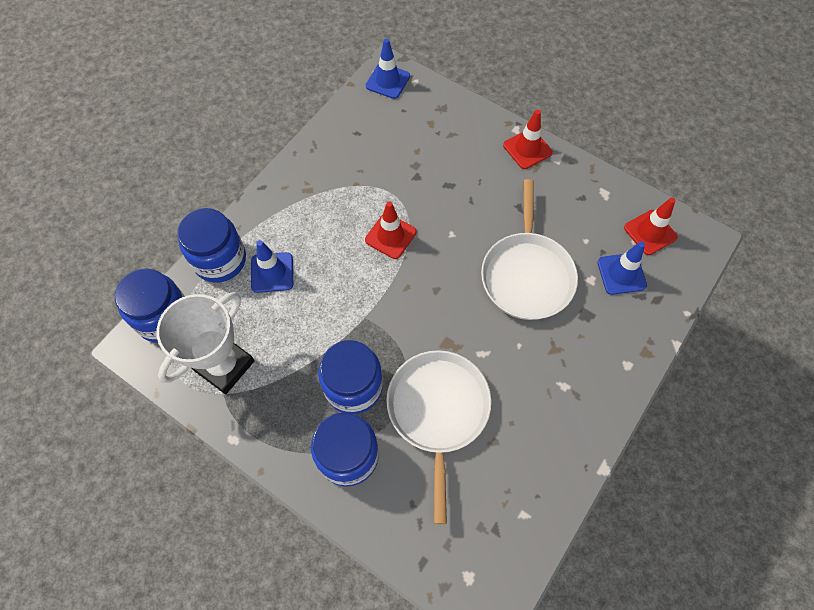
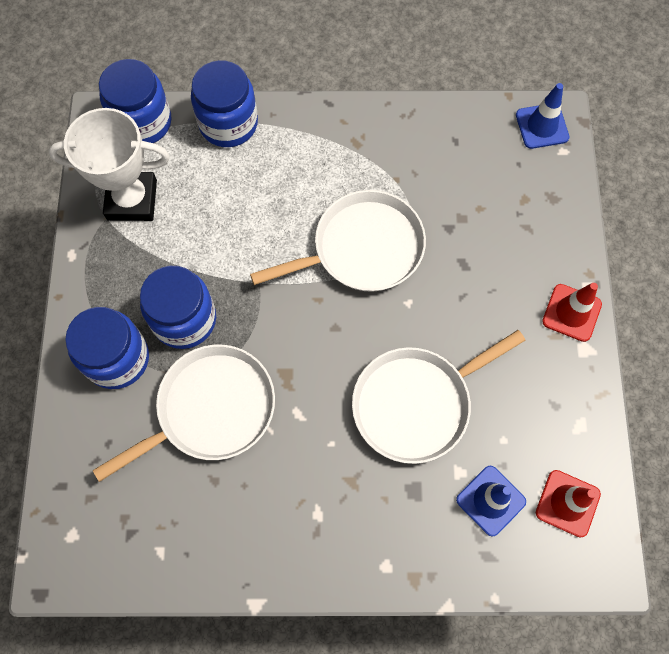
camera: 55 degrees right, 5 degrees up
blue traffic cone [251,240,293,293] -> none
red traffic cone [365,201,416,259] -> white pan [250,190,426,292]

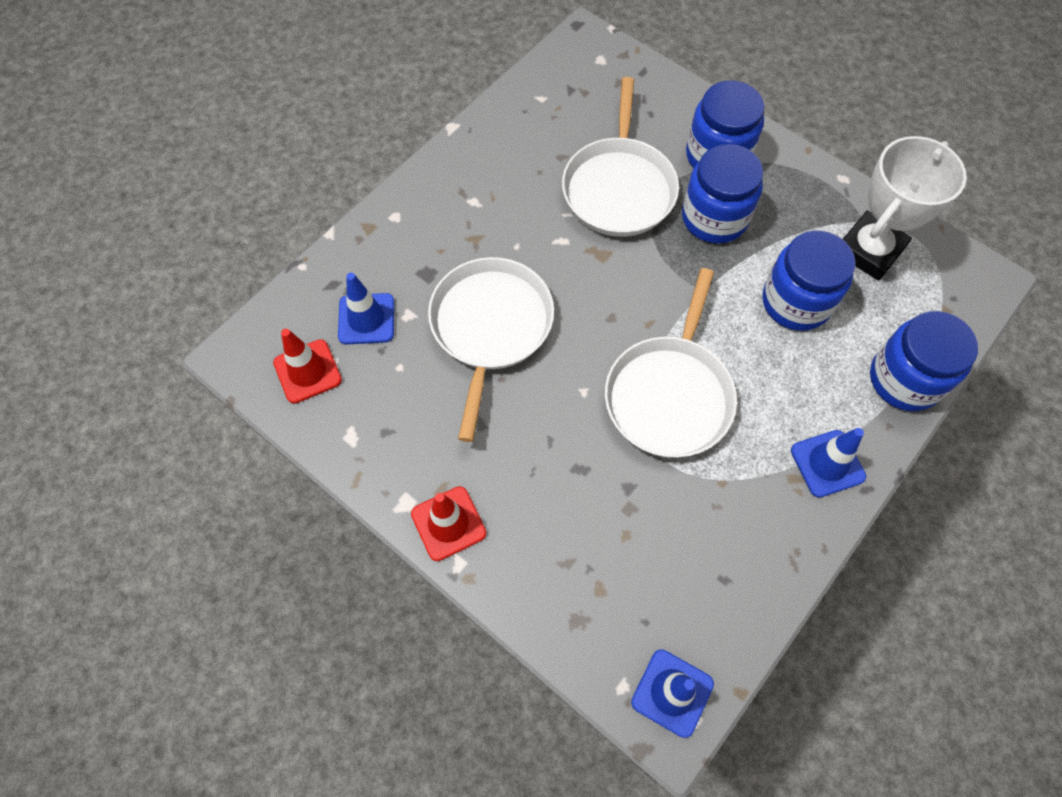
camera: 130 degrees right, 5 degrees down
blue jar [99,59,172,143] -> blue jar moved to [763,231,856,331]
none -> blue traffic cone [791,428,866,498]

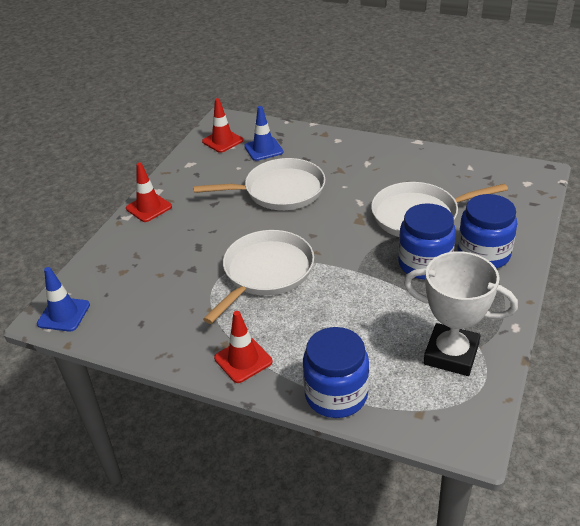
camera: 75 degrees right, 25 degrees down
white pan [605,268,737,458] -> white pan turned 120 degrees clockwise [203,230,314,324]
blue jar [763,231,856,331] -> none
blue traffic cone [791,428,866,498] -> red traffic cone [214,311,273,383]

